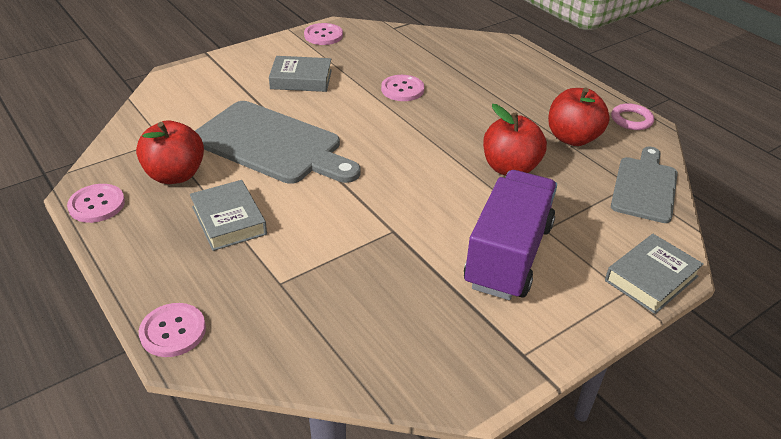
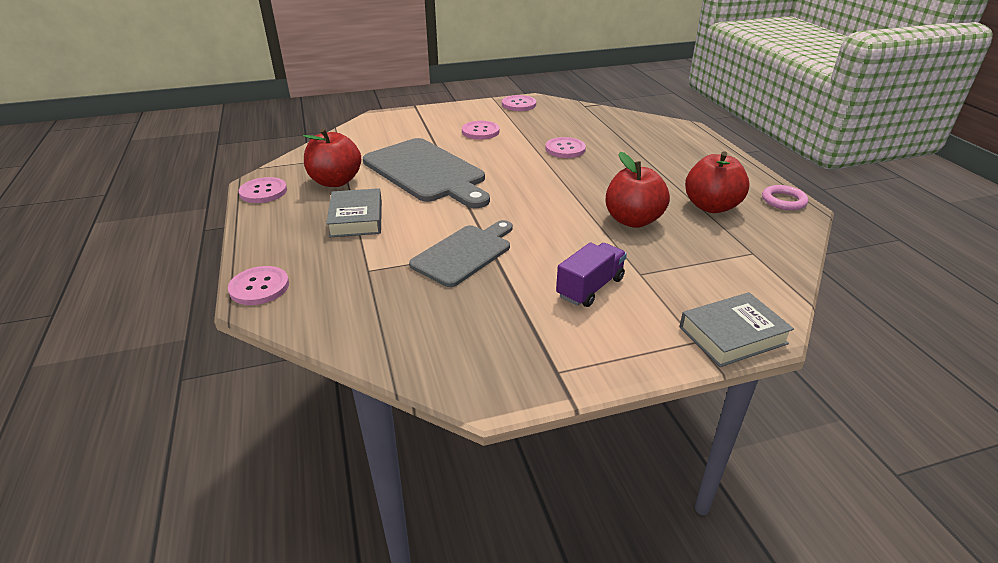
camera: 20 degrees right, 5 degrees down
grey book [269,56,332,92] -> pink button [462,121,500,140]
purple truck [464,170,557,300] -> purple truck [556,243,627,307], size x0.56
grey cutting board [611,147,678,223] -> grey cutting board moved to [409,220,513,287]

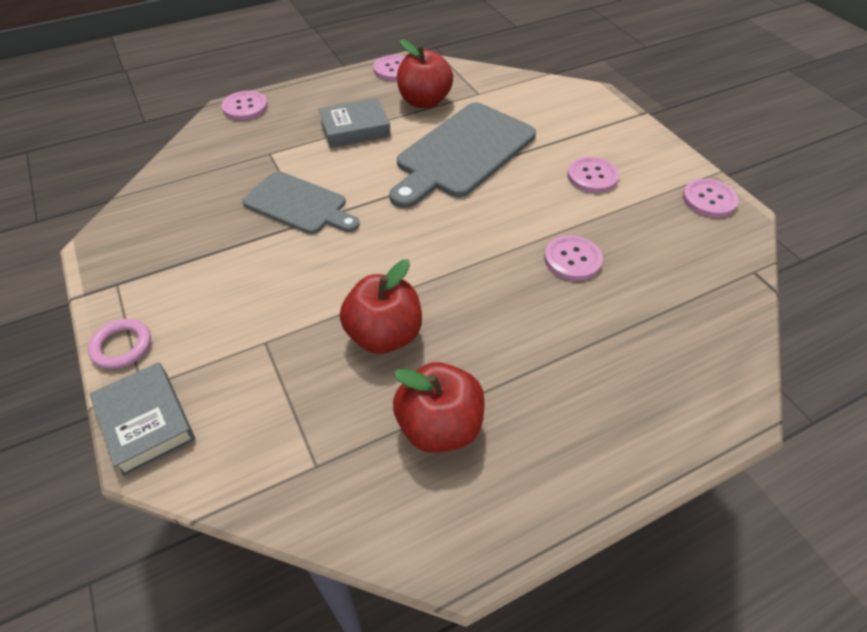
camera: 80 degrees right, 15 degrees up
purple truck [556,243,627,307] -> none
pink ring [762,185,808,210] -> pink ring moved to [88,319,151,369]

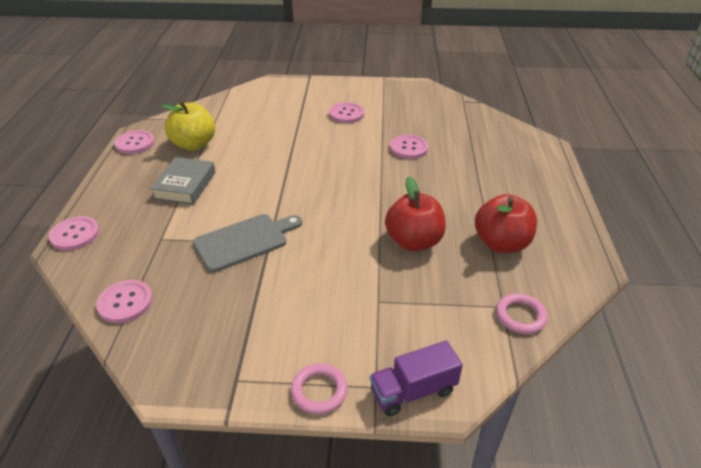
camera: 60 degrees left, 10 degrees down
grey book [89,362,195,476] -> purple truck [370,341,463,416]
grey cutting board [389,103,536,208] -> none
red apple [397,39,453,108] -> yellow apple [161,101,215,150]
pink button [683,179,739,217] -> pink button moved to [96,280,153,323]
none -> pink ring [496,293,548,334]

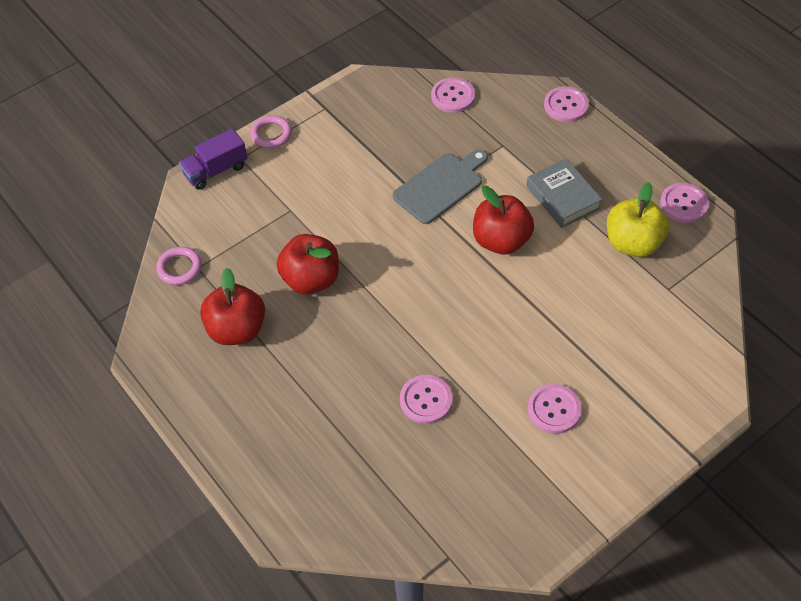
camera: 140 degrees right, 15 degrees up
grey cutting board [193,214,302,272] -> grey cutting board turned 150 degrees counterclockwise [392,149,488,224]
purple truck [370,341,463,416] -> purple truck turned 150 degrees counterclockwise [179,128,247,190]
none -> red apple [473,186,534,255]

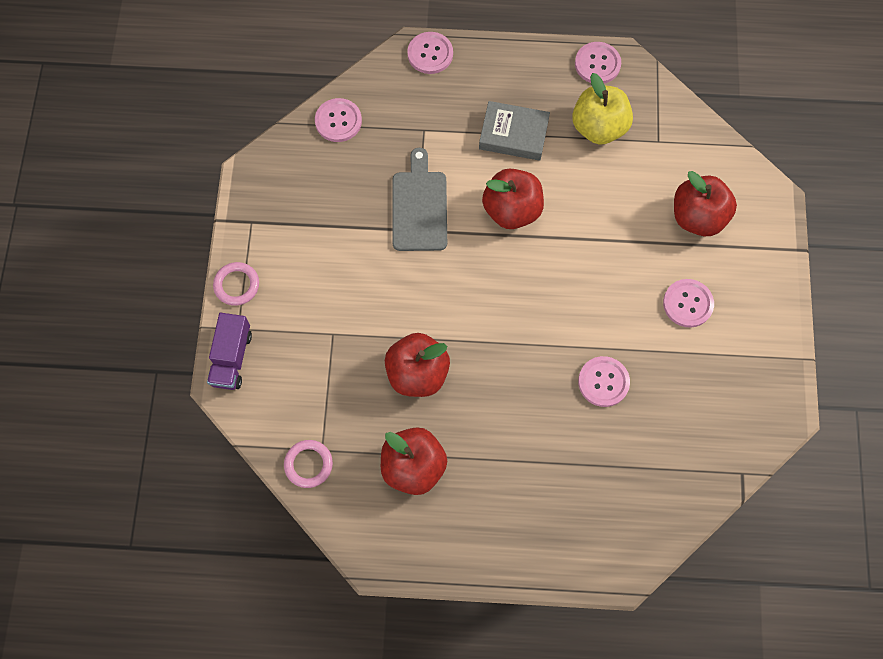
camera: 50 degrees left, 15 degrees up
none -> red apple [674,171,737,236]

